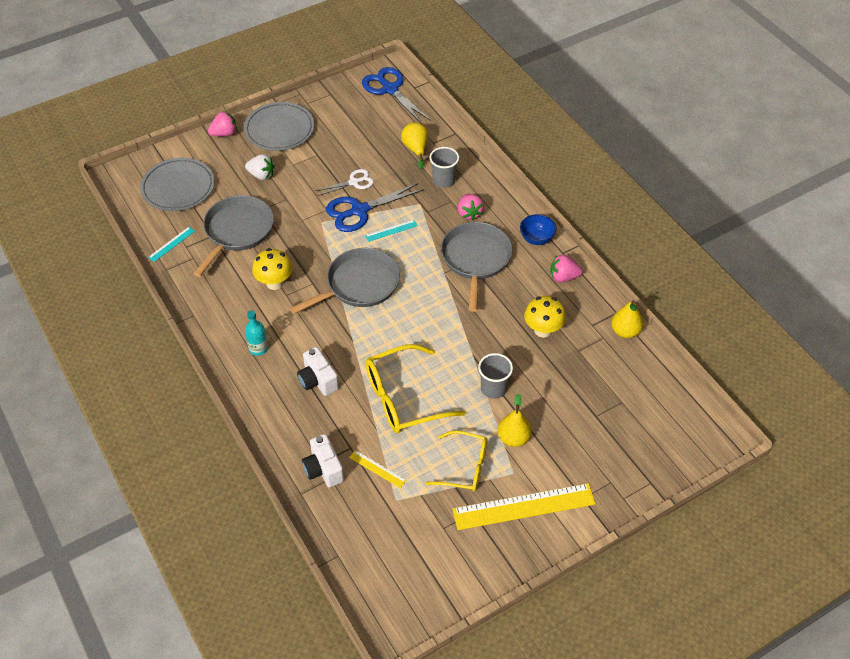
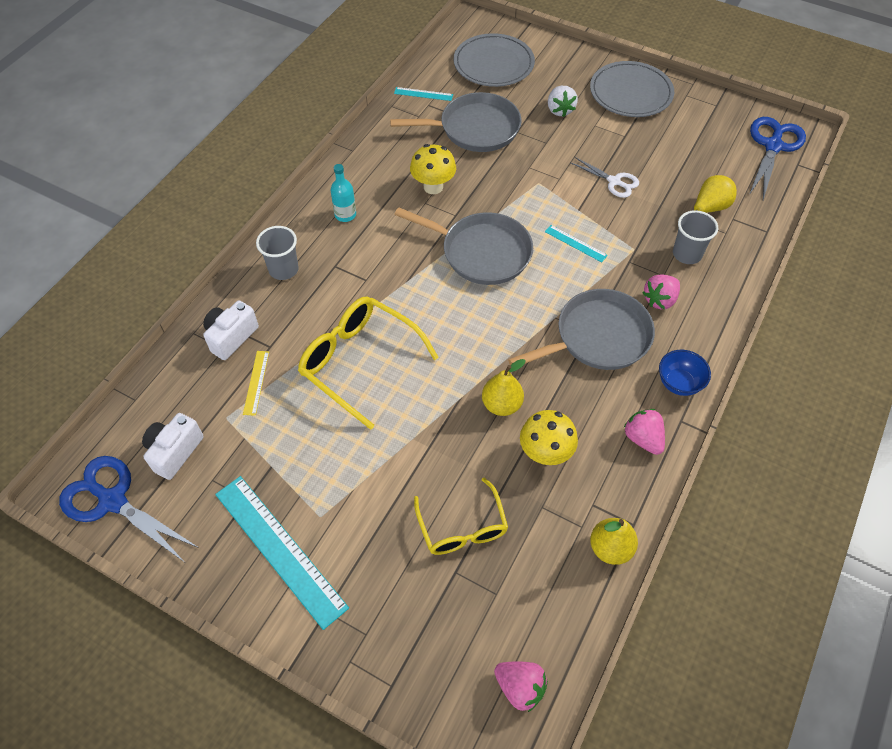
camera: 60 degrees right, 5 degrees up
pink strawberry [208,111,237,136] -> pink strawberry moved to [494,661,548,712]
white camera [297,347,339,396] -> white camera moved to [142,413,204,480]
blue scissors [326,183,424,232] -> blue scissors moved to [59,456,199,562]
yellow glasses [426,431,487,491] -> yellow glasses moved to [414,478,508,555]
yellow ruler [452,483,596,530] -> turquoise ruler [215,476,349,630]
grey cup [478,353,513,399] -> grey cup moved to [256,226,299,280]
yellow pear [498,393,532,447] -> yellow pear moved to [482,359,525,416]

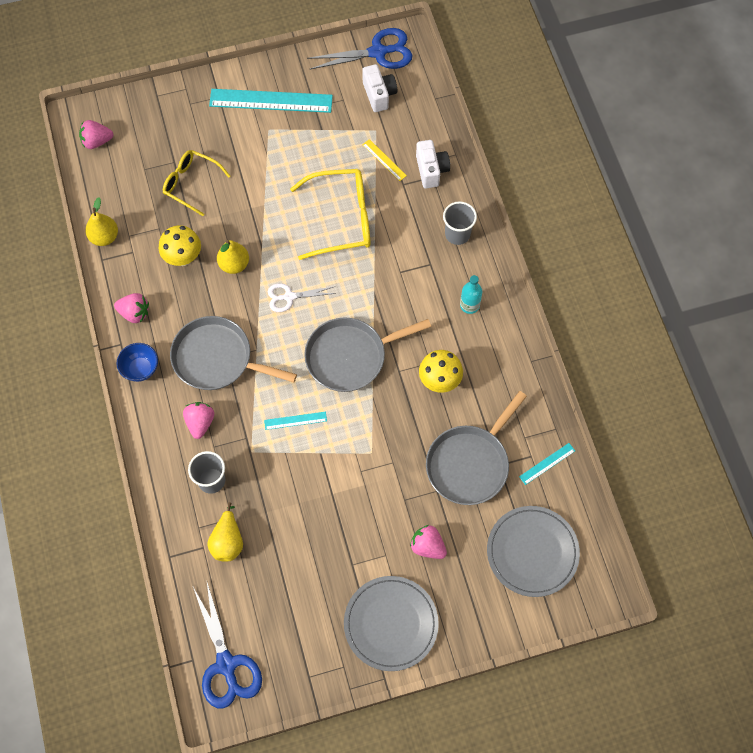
camera: 135 degrees right, 10 degrees up
grey pan [508,289,655,370] -> grey pan turned 90 degrees clockwise [170,316,297,390]
white strawberry [548,86,578,117] -> pink strawberry [410,525,447,559]
white scissors [570,157,639,198] -> white scissors moved to [268,283,336,312]

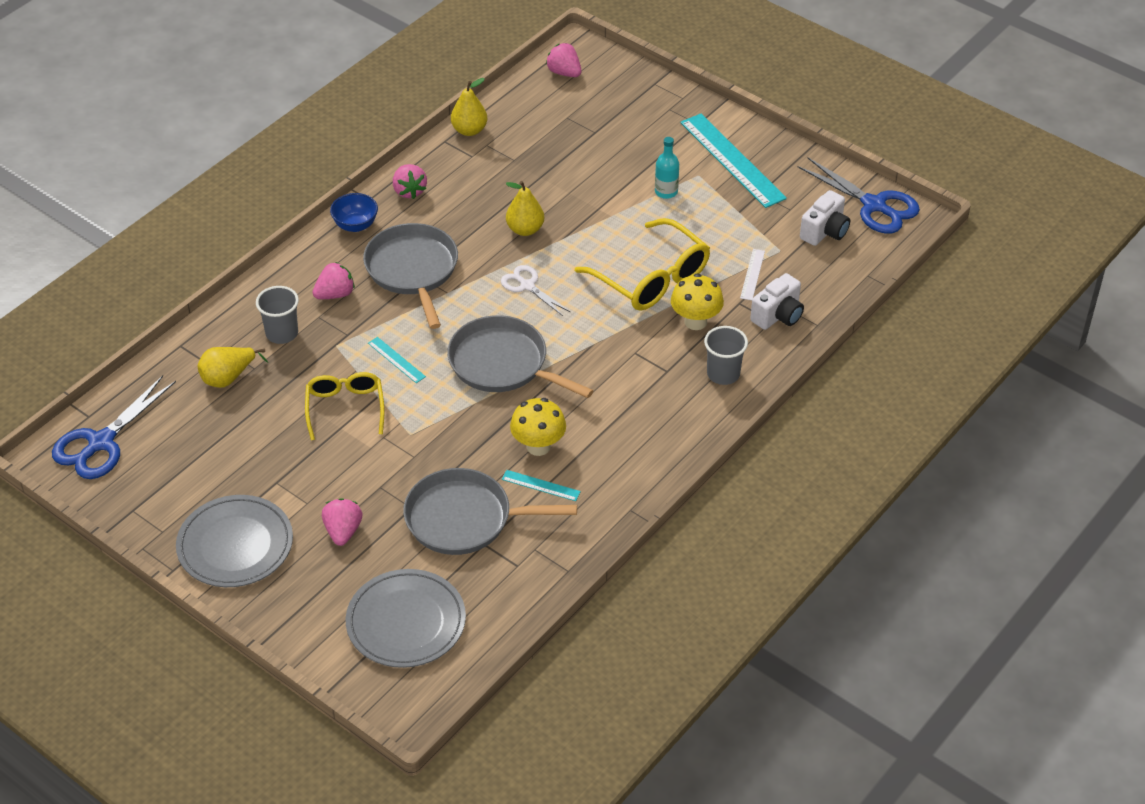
camera: 55 degrees right, 20 degrees down
yellow mushroom [159,225,201,266] -> yellow mushroom moved to [671,273,724,330]
yellow glasses [163,150,230,216] -> yellow glasses moved to [305,372,384,440]
yellow ruler [362,139,407,181] -> white ruler [740,249,765,300]
turquoise bottle [460,275,482,314] -> turquoise bottle moved to [655,137,679,199]
turquoise ruler [519,443,575,485] -> turquoise ruler moved to [502,470,581,501]

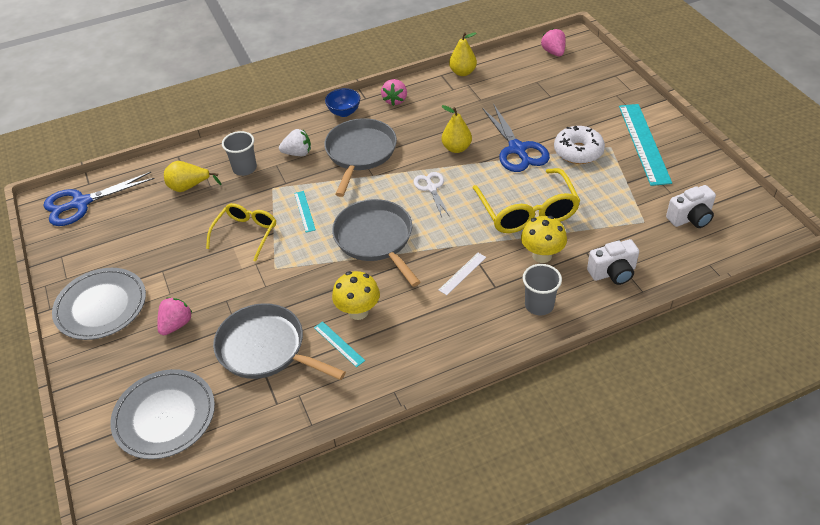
camera: 30 degrees right, 0 degrees up
pink strawberry [312,262,355,299] -> white strawberry [279,129,311,156]
turquoise bottle [655,137,679,199] -> white donut [554,126,605,164]
white ruler [740,249,765,300] -> white ruler moved to [439,253,486,295]
blue scissors [798,158,920,234] -> blue scissors moved to [482,105,550,172]

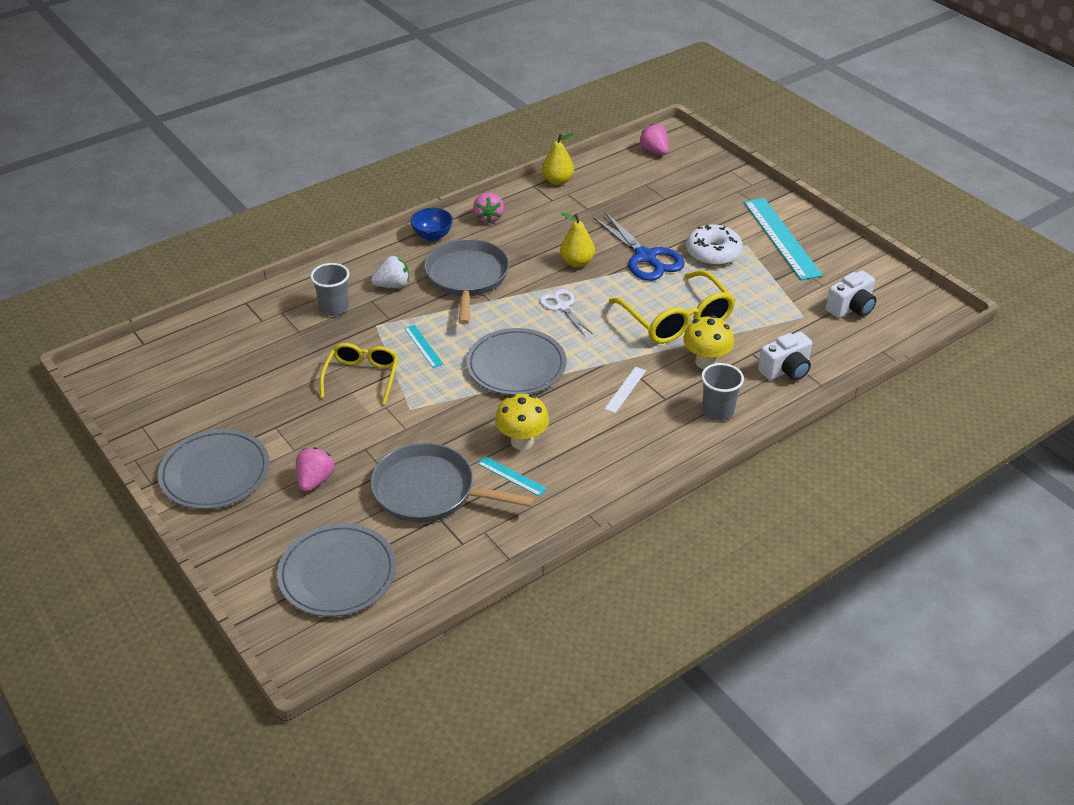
camera: 15 degrees left, 5 degrees down
blue scissors [44,172,155,226] -> none
yellow pear [164,161,222,192] -> none
grey pan [332,199,421,287] -> grey plate [466,328,566,395]

